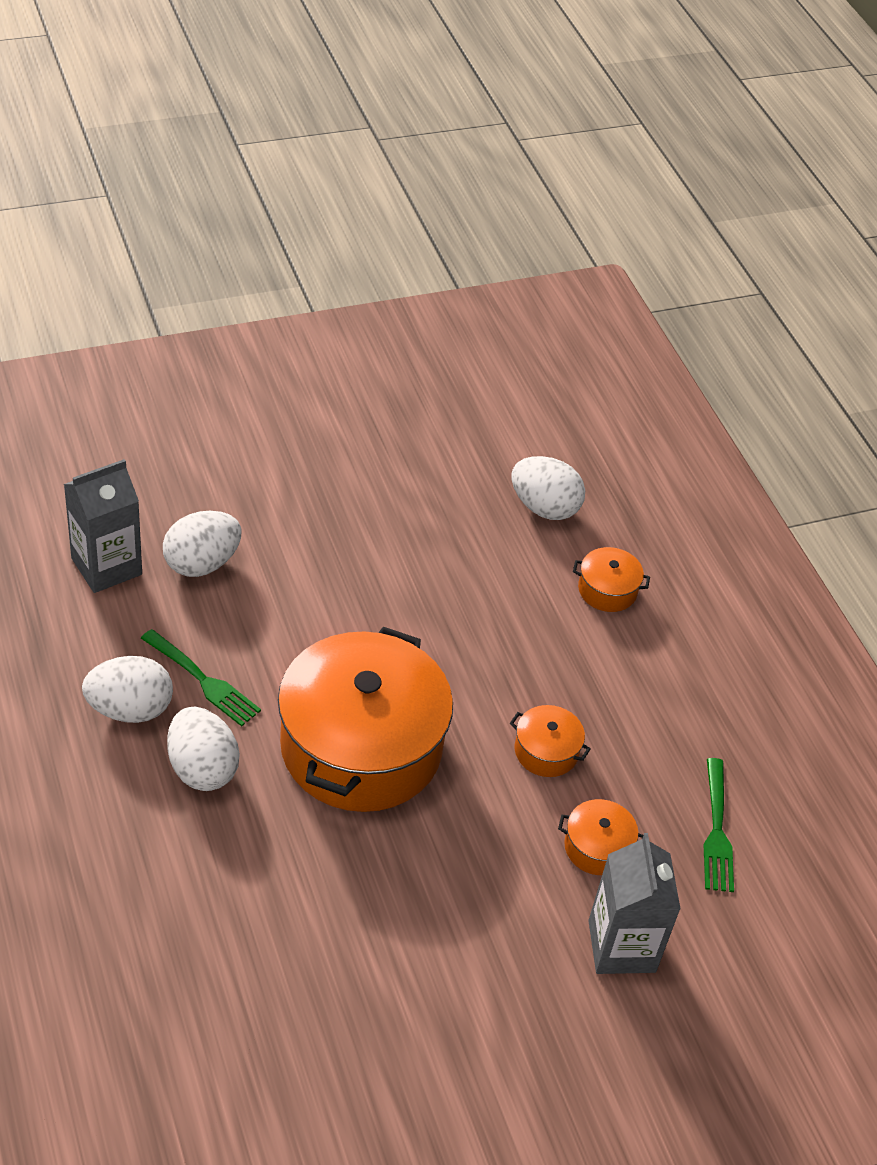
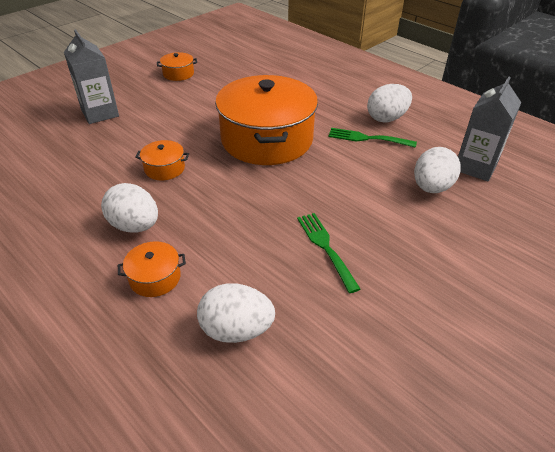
camera: 160 degrees right, 5 degrees down
white egg [167,707,240,791] -> white egg moved to [101,183,158,233]
orange pot [558,799,643,875] -> orange pot moved to [157,52,197,81]
green fork [704,758,734,892] -> green fork moved to [297,213,360,293]

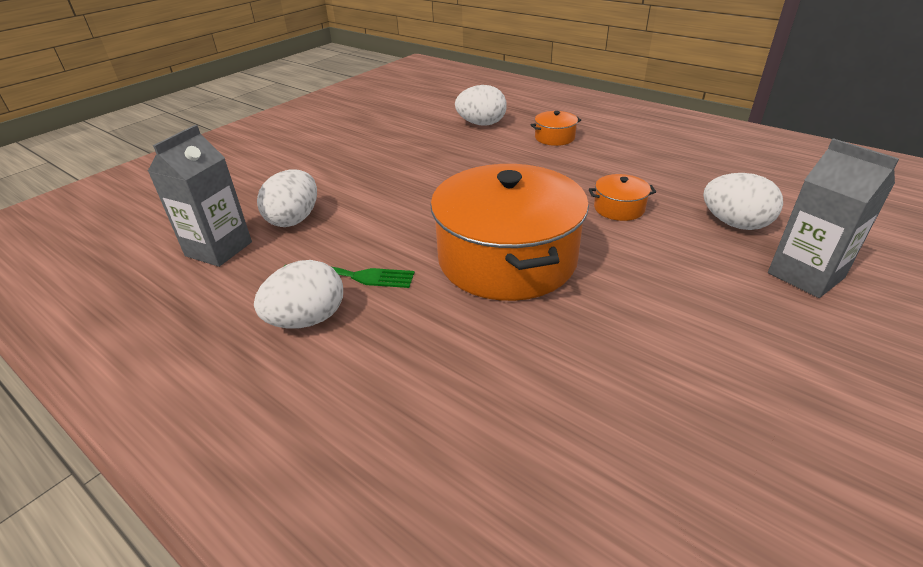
camera: 175 degrees right, 5 degrees down
white egg [101,183,158,233] -> white egg moved to [703,173,783,230]
orange pot [157,52,197,81] -> none
green fork [297,213,360,293] -> none

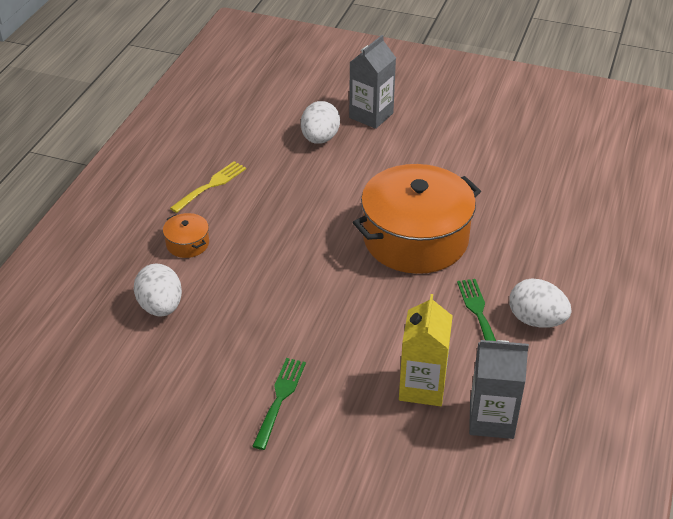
camera: 110 degrees left, 5 degrees up
white egg [257,170,317,227] -> yellow carton [399,294,453,406]
orange pot [589,174,656,221] -> none
none -> yellow fork [170,161,246,213]
none -> green fork [252,358,306,450]

